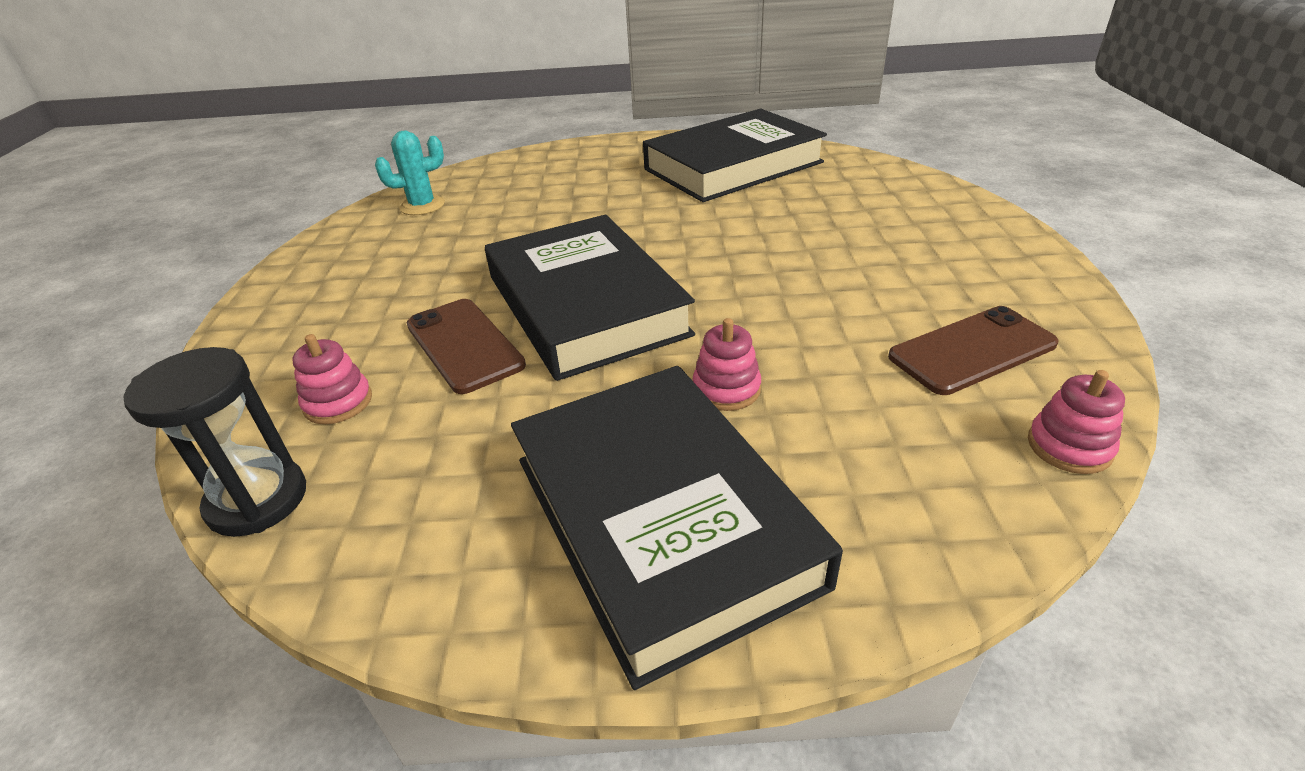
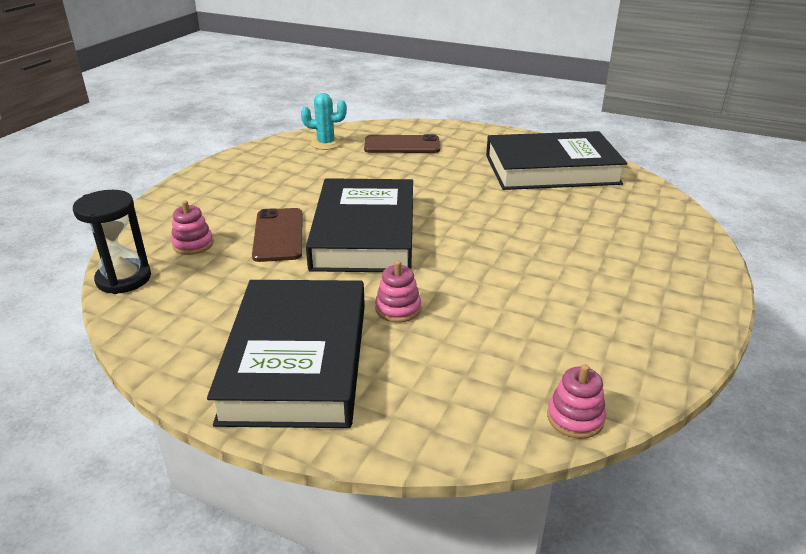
camera: 25 degrees right, 5 degrees down
brown phone [888,306,1059,395] -> brown phone moved to [364,134,440,153]

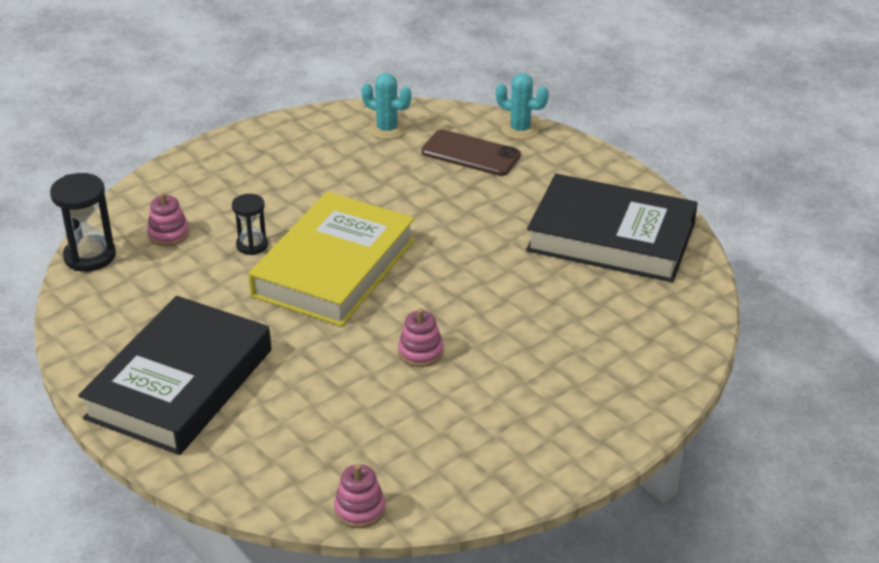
camera: 25 degrees right, 5 degrees up
brown phone [252,208,303,262] -> black hourglass [232,194,268,255]
black book [306,178,413,272] -> yellow book [248,192,415,327]
pink stacking toy [375,261,421,323] -> pink stacking toy moved to [398,308,444,367]
none -> turquoise cactus [496,73,549,140]

